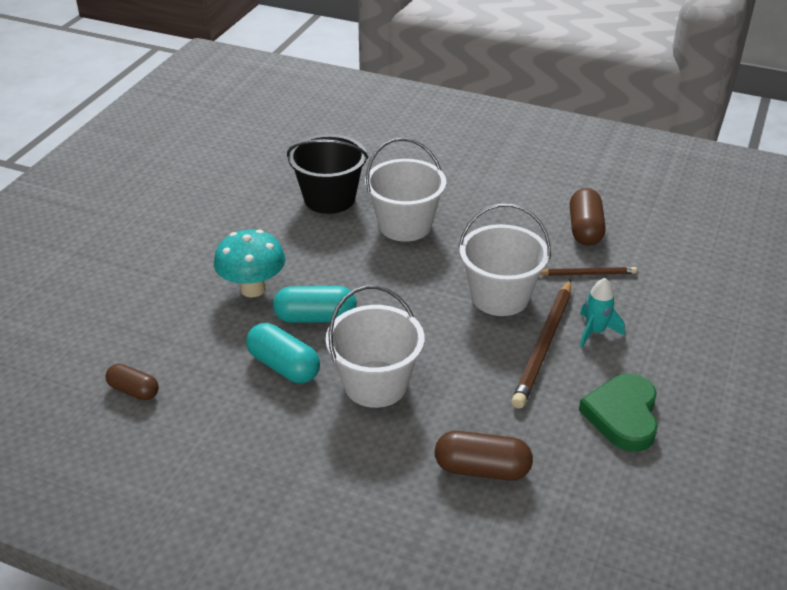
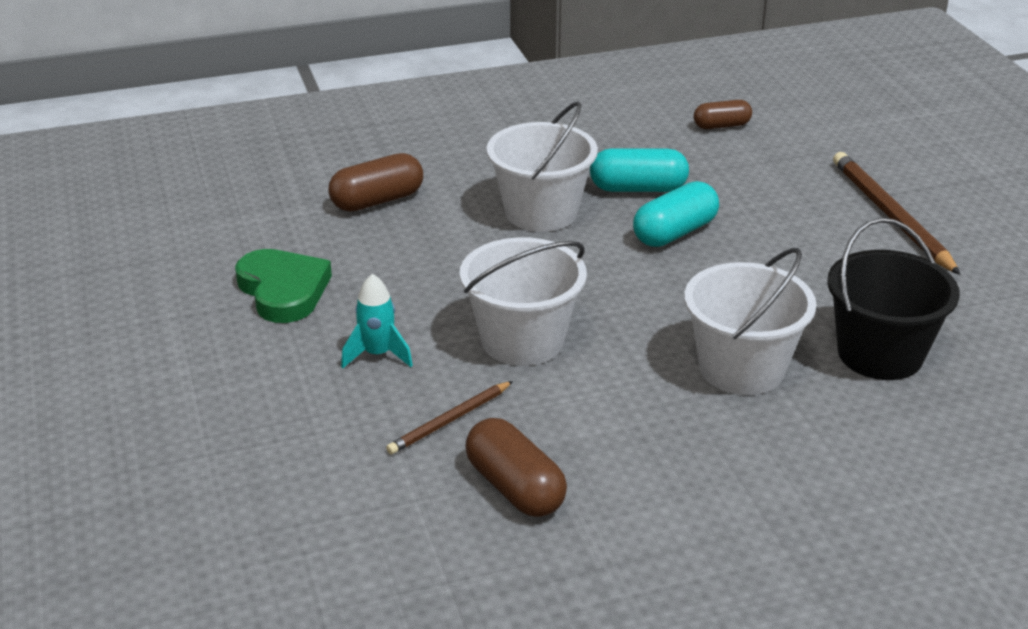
camera: 140 degrees right, 5 degrees down
turquoise mushroom [214,230,285,297] -> none
brown pencil [511,279,571,408] -> brown pencil moved to [833,152,961,275]

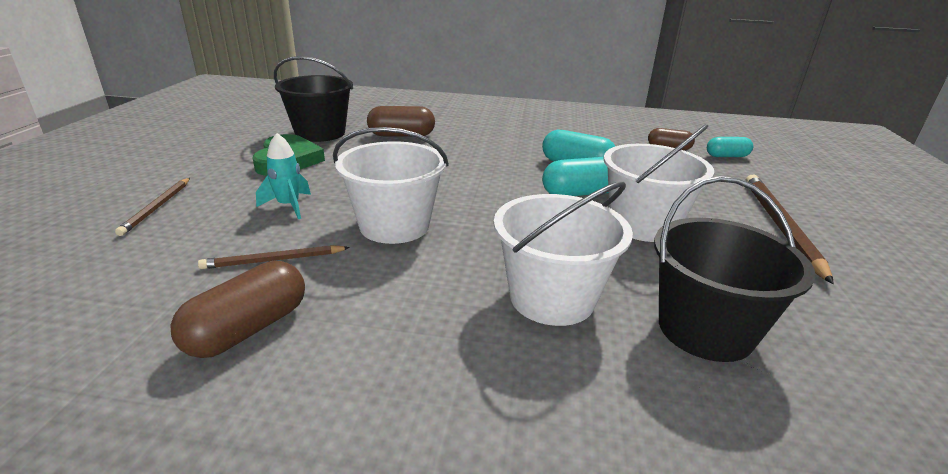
camera: 25 degrees right, 5 degrees down
brown capsule [465,418,567,517] -> brown capsule turned 45 degrees clockwise [171,261,305,358]
white bucket [487,102,598,232] -> white bucket moved to [603,124,714,242]
none -> brown pencil [115,178,190,236]
none -> black bucket [274,56,353,142]
none -> turquoise capsule [707,137,753,157]

